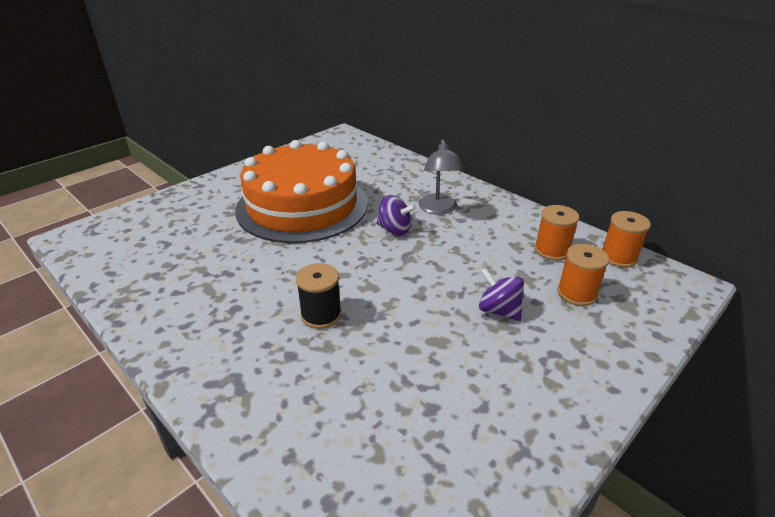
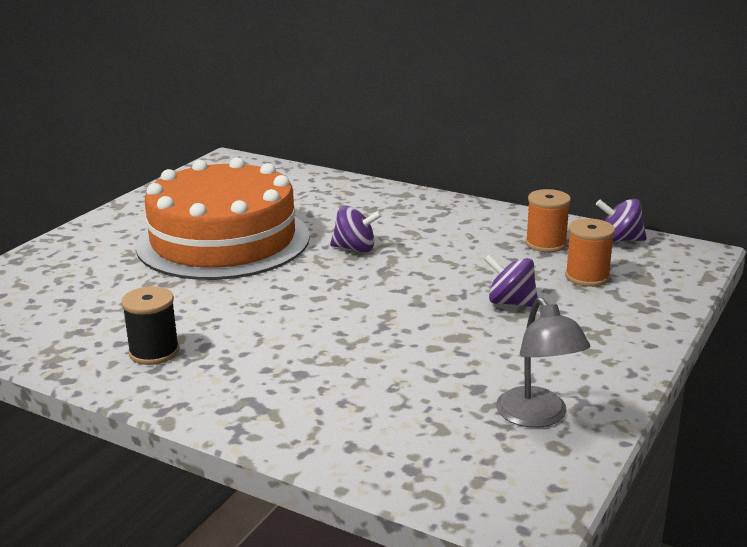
camera: 15 degrees left, 10 degrees down
black spool [296,263,342,329] -> black spool moved to [121,286,180,365]
grey lamp [419,139,464,215] -> grey lamp moved to [496,297,590,428]
orange spool [602,211,651,268] -> purple spinning top [596,199,647,242]

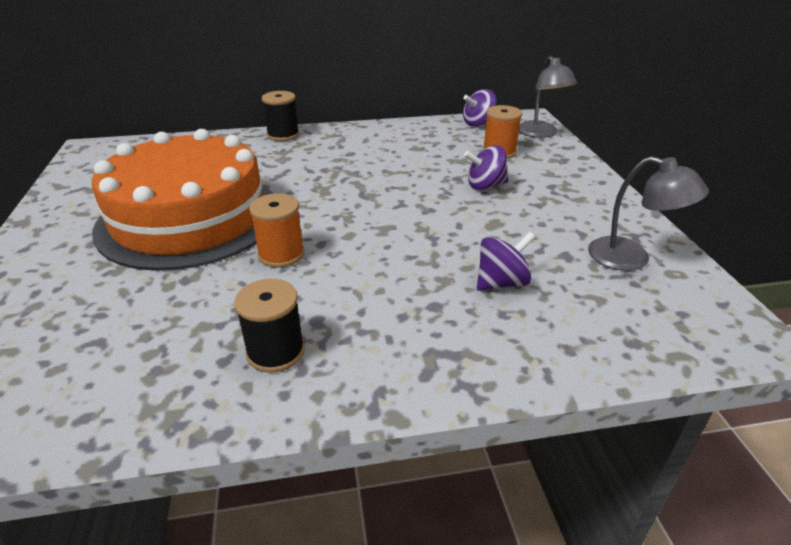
camera: 40 degrees left, 10 degrees up
purple spinning top [330,206,382,253] -> purple spinning top moved to [477,232,535,291]
orange spool [525,189,571,252] -> orange spool moved to [249,193,305,268]
none -> black spool [262,91,299,141]
none -> grey lamp [519,56,577,138]

